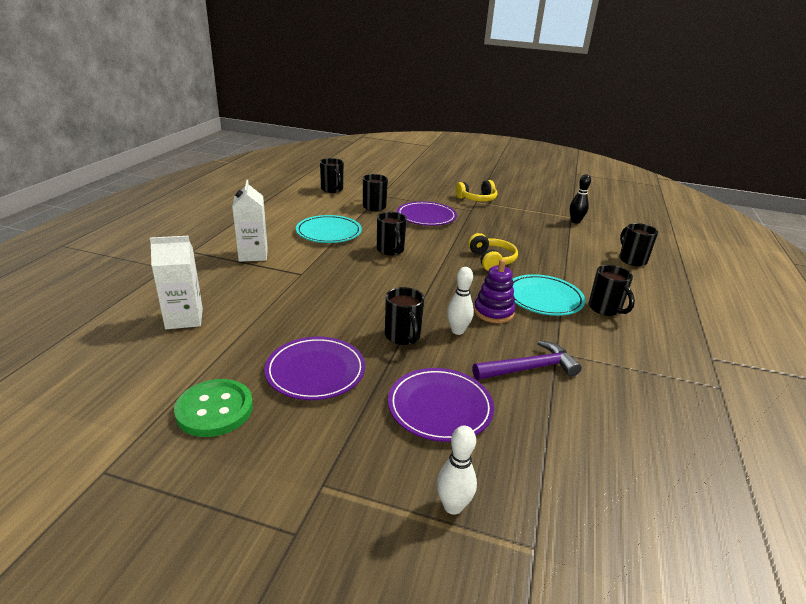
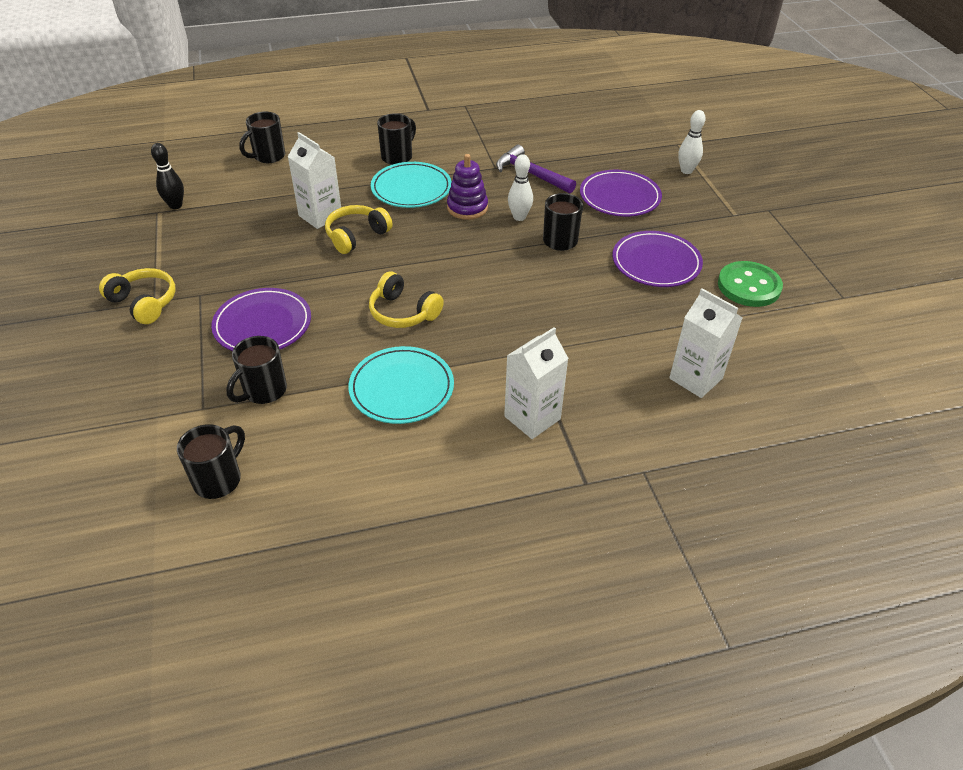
camera: 120 degrees left, 15 degrees up
black mug [377,212,407,256] -> yellow headphones [369,271,444,328]
none -> white carton [288,132,341,229]

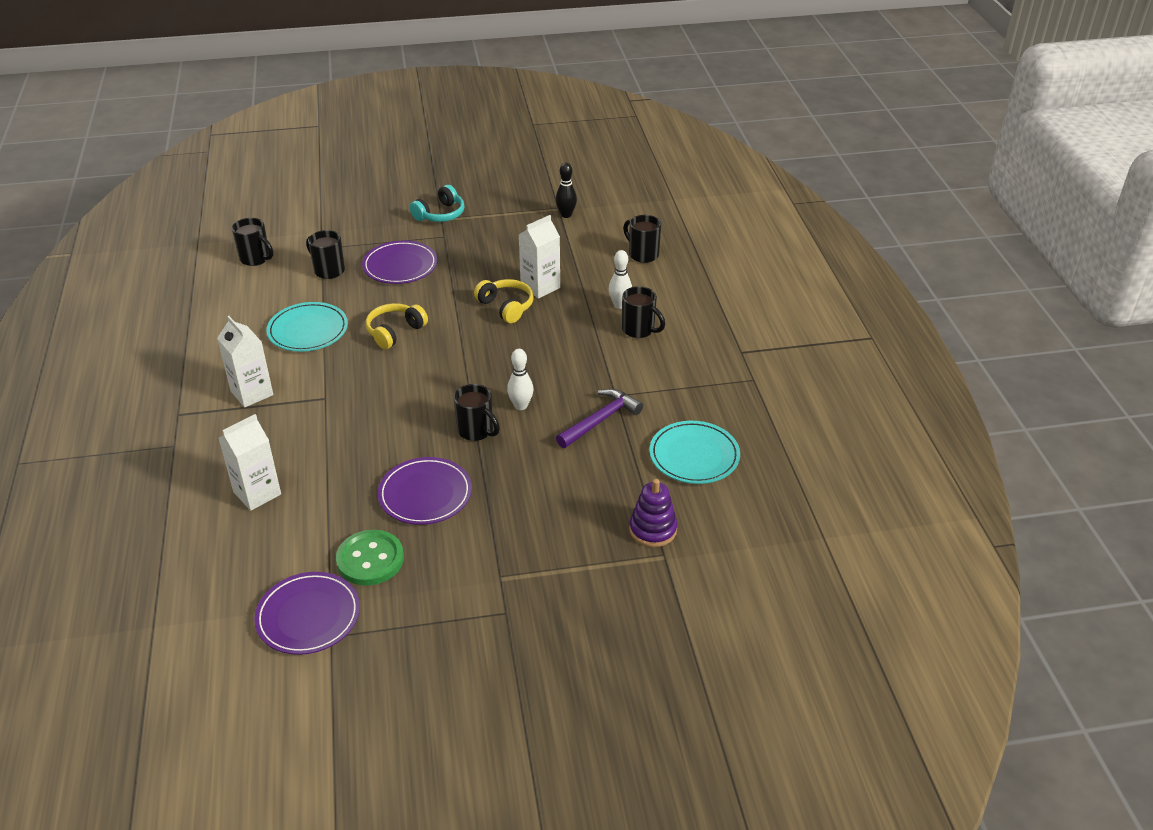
camera: 95 degrees right, 5 degrees down
yellow headphones [99,268,175,324] -> turquoise headphones [410,185,464,222]
turquoise plate [371,162,452,208] -> turquoise plate moved to [650,421,740,484]
purple stacking toy [447,154,488,220] -> purple stacking toy moved to [629,479,677,547]
purple plate [580,170,662,217] -> purple plate moved to [254,572,360,655]
white bowling pin [678,110,706,174] -> white bowling pin moved to [609,250,632,309]

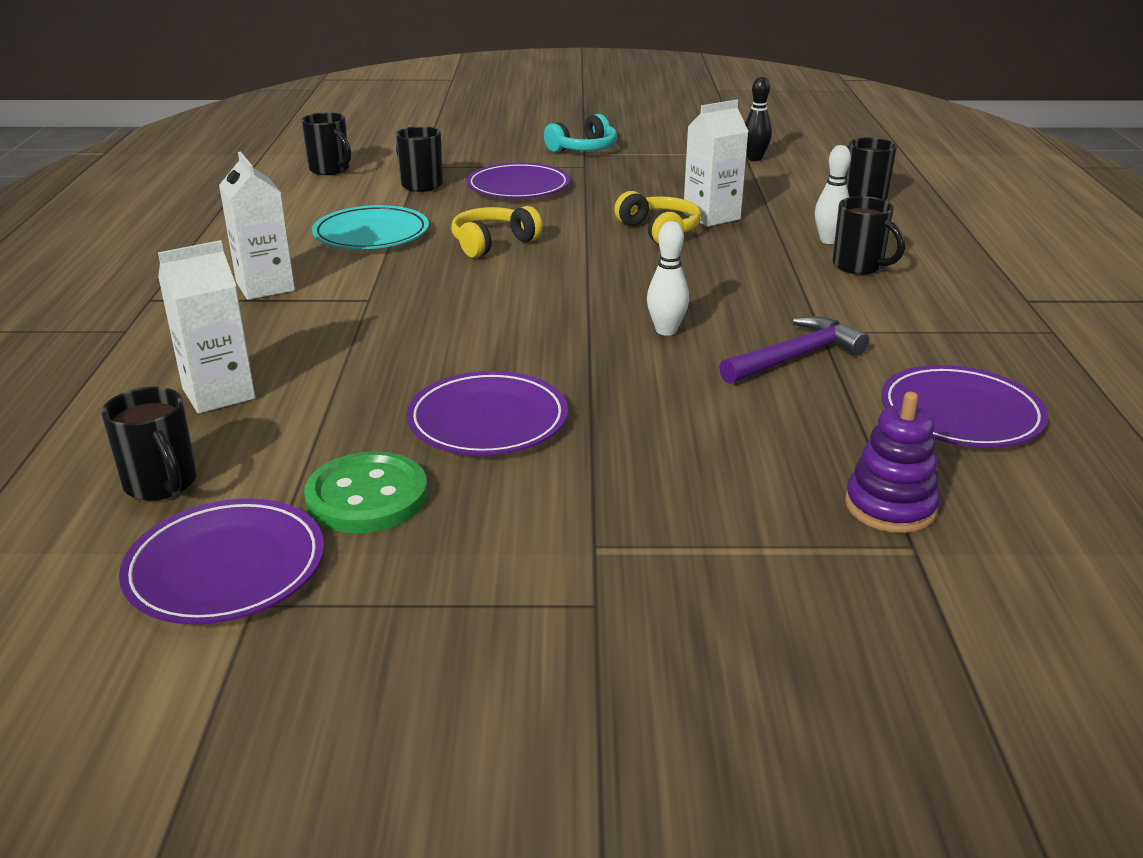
camera: 10 degrees right, 10 degrees down
black mug [454,384,500,441] -> black mug moved to [101,387,197,501]
turquoise plate [650,421,740,484] -> purple plate [881,365,1048,448]

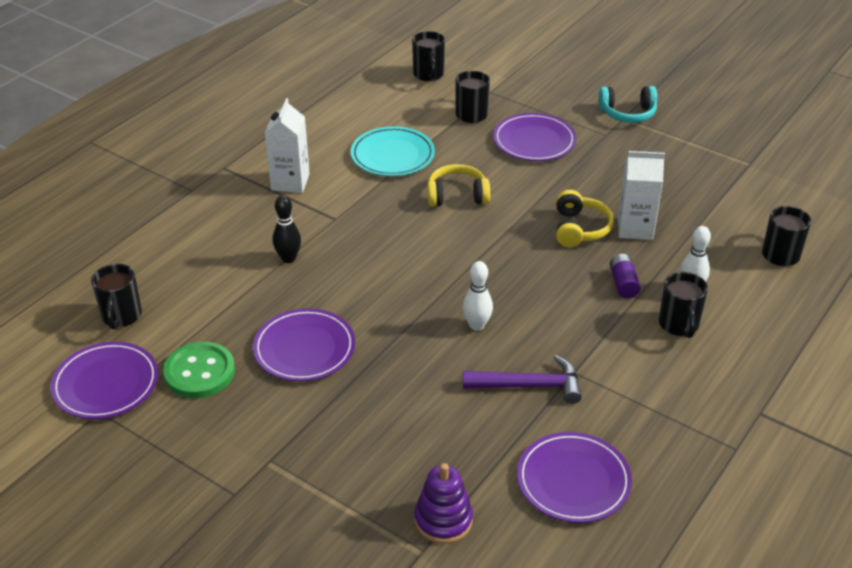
camera: 35 degrees right, 10 degrees up
white carton [158,240,256,414] -> none
black bowling pin [745,77,772,161] -> black bowling pin moved to [273,195,301,263]
none -> purple battery [610,254,641,298]

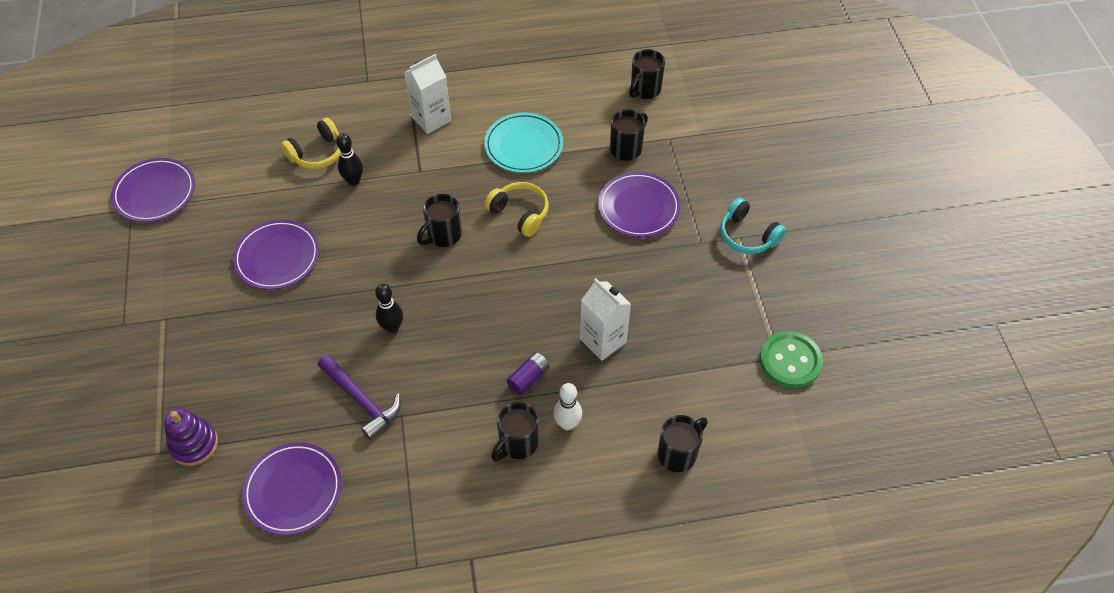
camera: 45 degrees right, 15 degrees up
black mug [91,264,142,329] -> black mug moved to [417,194,462,247]
green button [163,342,235,398] -> green button moved to [760,331,823,388]
white bowling pin [463,261,493,331] -> black bowling pin [375,284,403,333]
yellow headphones [556,190,614,247] -> yellow headphones moved to [281,118,340,169]

